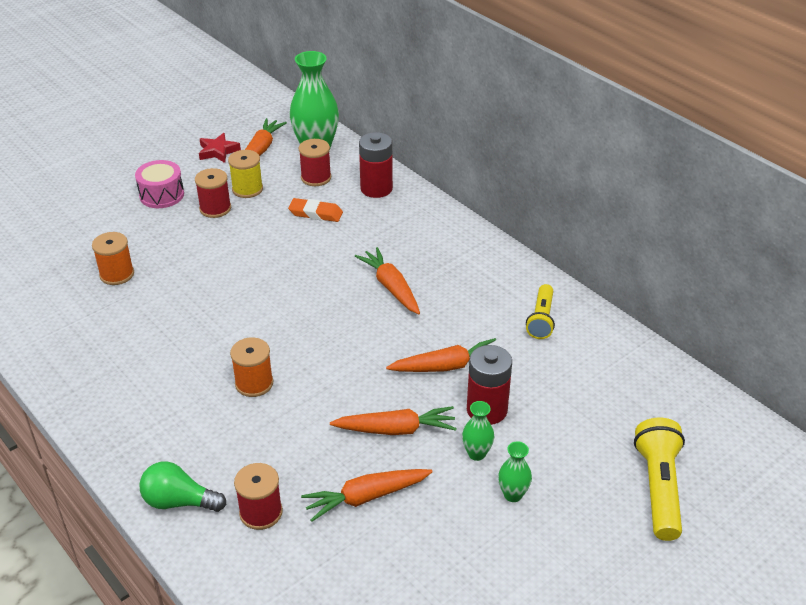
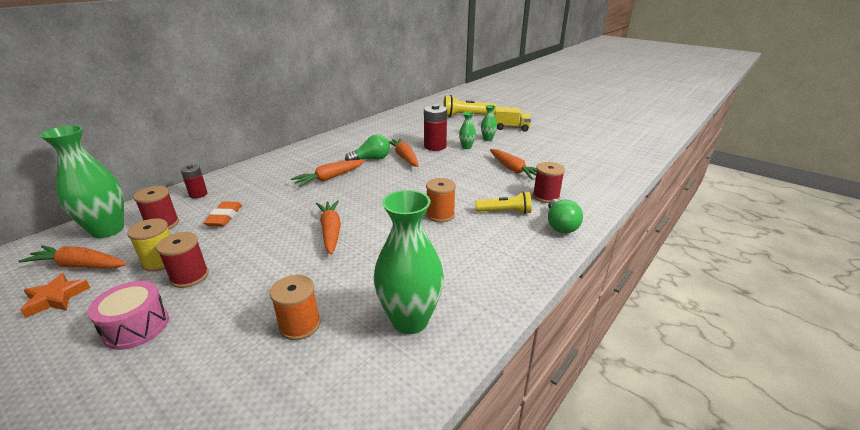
camera: 100 degrees left, 10 degrees down
red star [199,133,241,163] -> orange star [21,273,90,318]
orange carrot [330,406,457,435] -> orange carrot moved to [316,200,341,255]
red battery [359,132,393,198] -> red battery [181,164,208,199], size x0.61
yellow flashlight [526,284,555,339] -> yellow flashlight moved to [475,192,532,214]
none -> green light bulb [345,134,390,161]
none -> green vase [374,190,444,334]
none -> yellow truck [495,107,531,132]

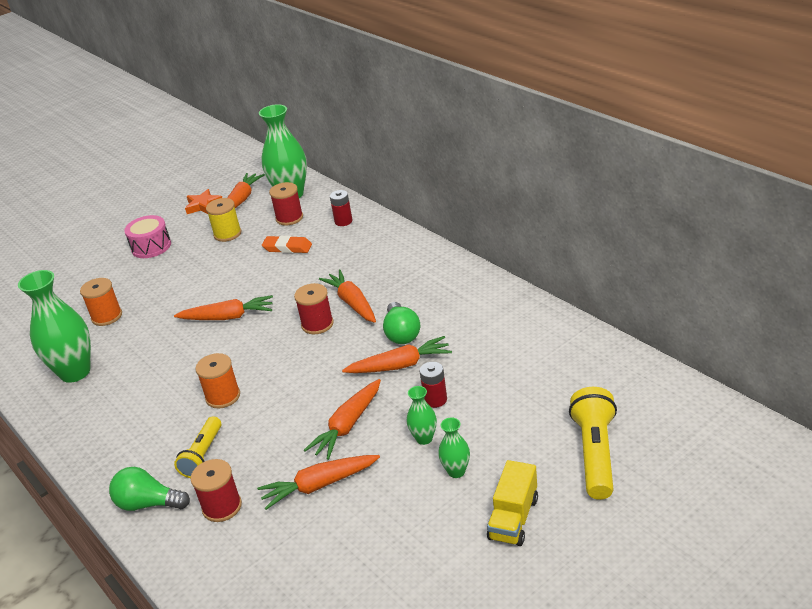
camera: 105 degrees right, 5 degrees up
red spool [156,232,209,288] -> red spool moved to [294,283,334,334]
red battery [424,104,447,151] -> red battery [420,362,447,408], size x0.61
none -> orange carrot [304,379,381,460]

